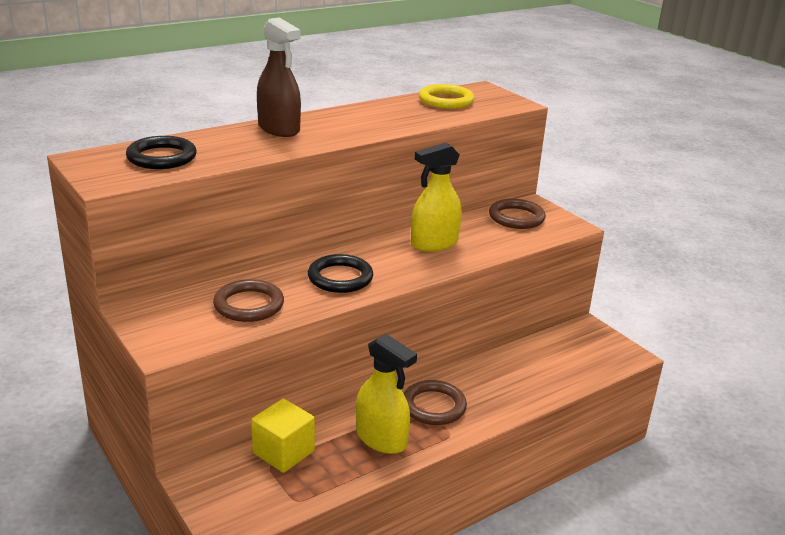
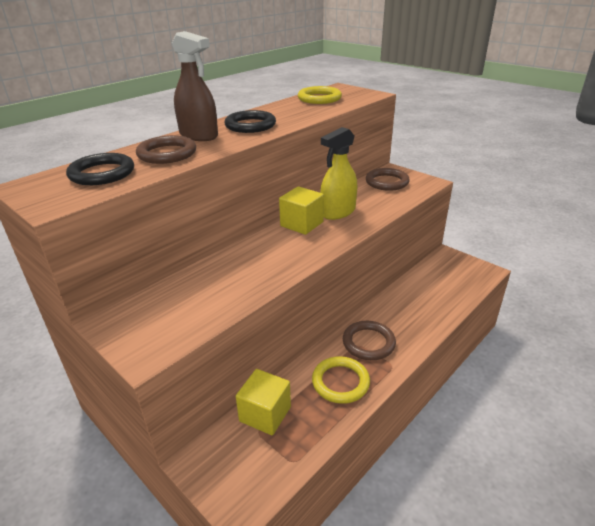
camera: 10 degrees left, 5 degrees up
brown ring [213,279,284,322] -> brown ring moved to [136,135,196,164]
black ring [308,254,373,293] -> black ring moved to [224,110,276,133]
yellow spray bottle [356,334,417,454] -> yellow ring [312,356,370,404]
none -> yellow cube [279,186,324,235]

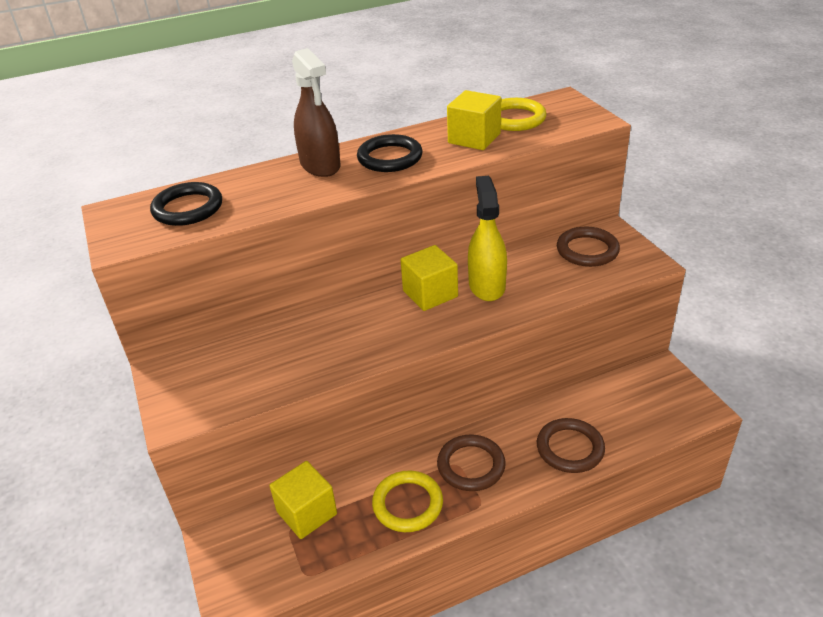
camera: 25 degrees right, 5 degrees up
brown ring [136,135,196,164] -> brown ring moved to [537,418,605,473]
yellow spray bottle [320,127,357,220] -> yellow spray bottle turned 105 degrees clockwise [468,176,507,301]
none -> yellow cube [447,90,501,150]

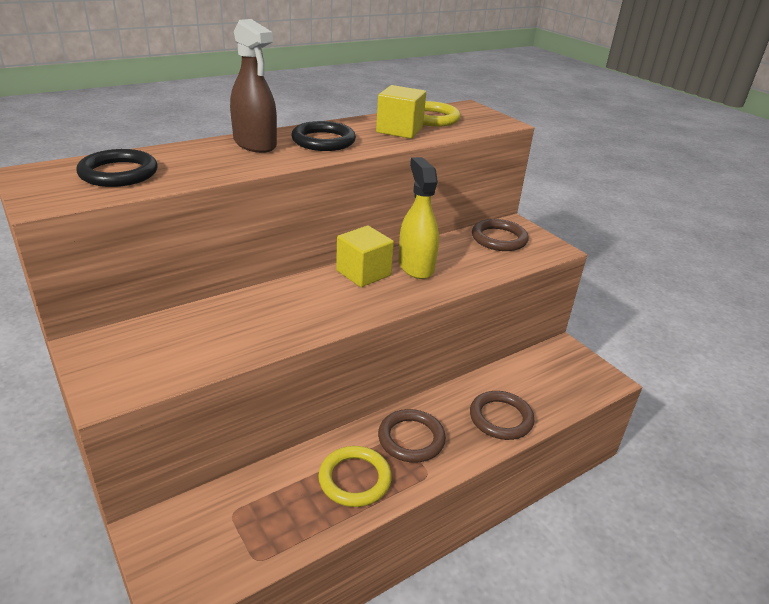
camera: 15 degrees left, 5 degrees down
yellow cube [269,461,337,539] -> none

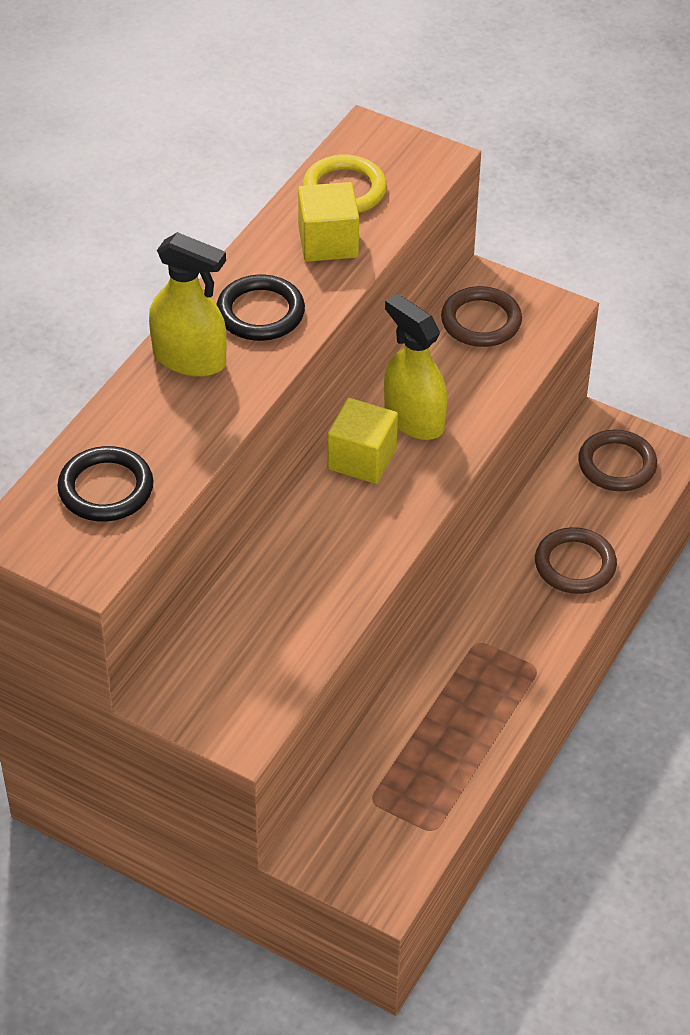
camera: 25 degrees left, 15 degrees up
brown spray bottle [230,19,277,153] -> yellow spray bottle [149,232,227,377]
yellow ring [318,446,392,507] -> none
brown ring [378,409,446,463] -> brown ring moved to [578,430,657,491]

